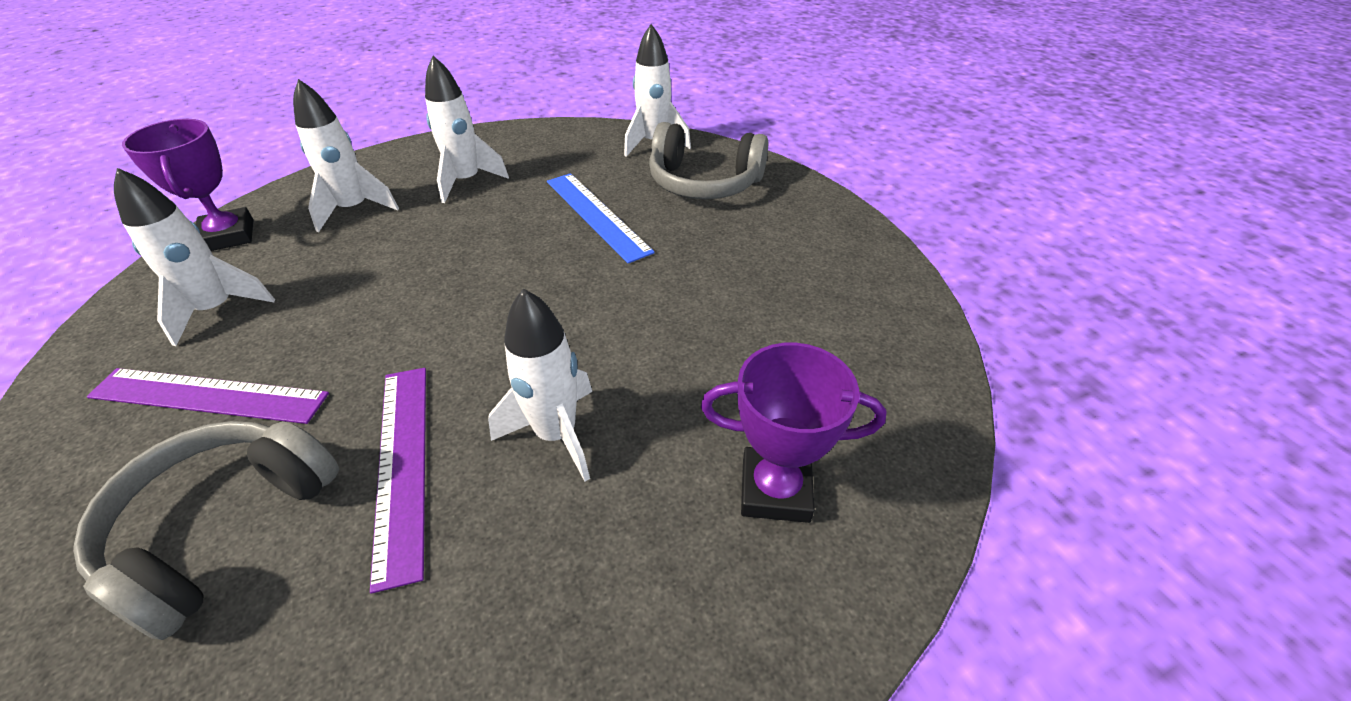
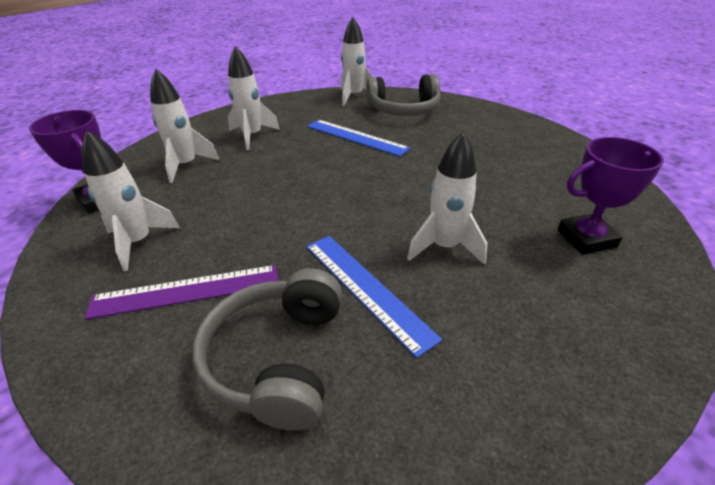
camera: 20 degrees left, 5 degrees down
purple ruler [370,368,426,594] -> blue ruler [306,236,442,358]

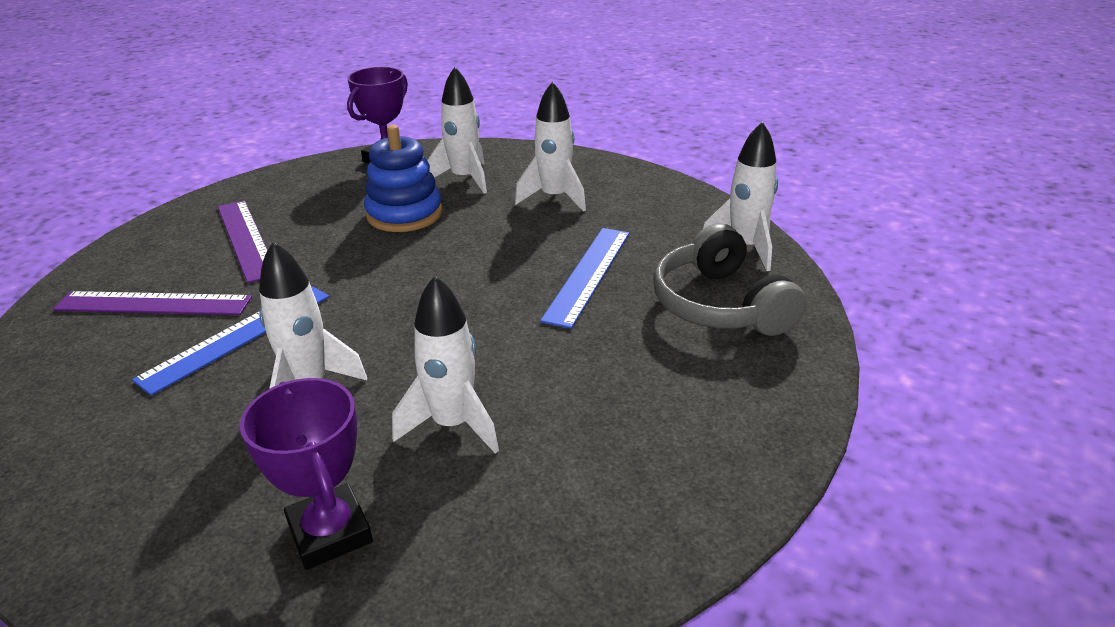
camera: 75 degrees right, 5 degrees down
white rocket [82,130,180,271] -> white rocket moved to [392,275,499,454]
grey headphones [192,268,342,431] -> purple ruler [53,291,252,315]
none -> blue stacking toy [364,125,443,232]

